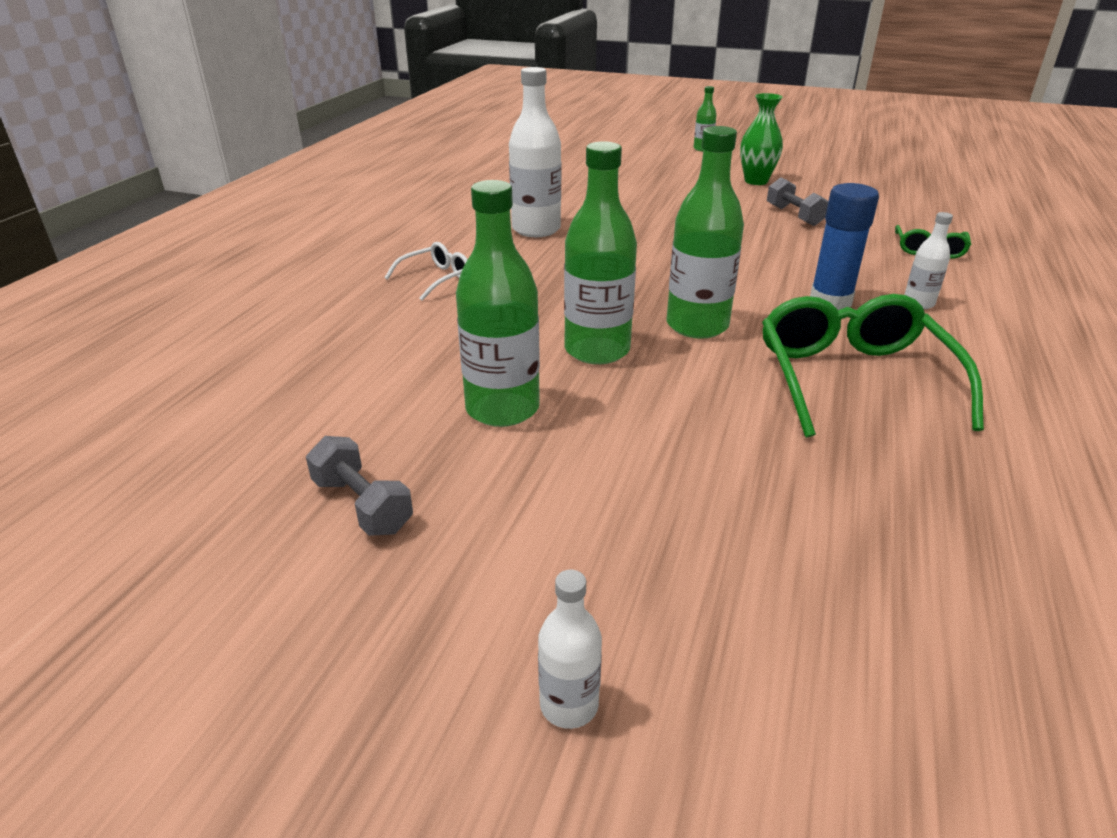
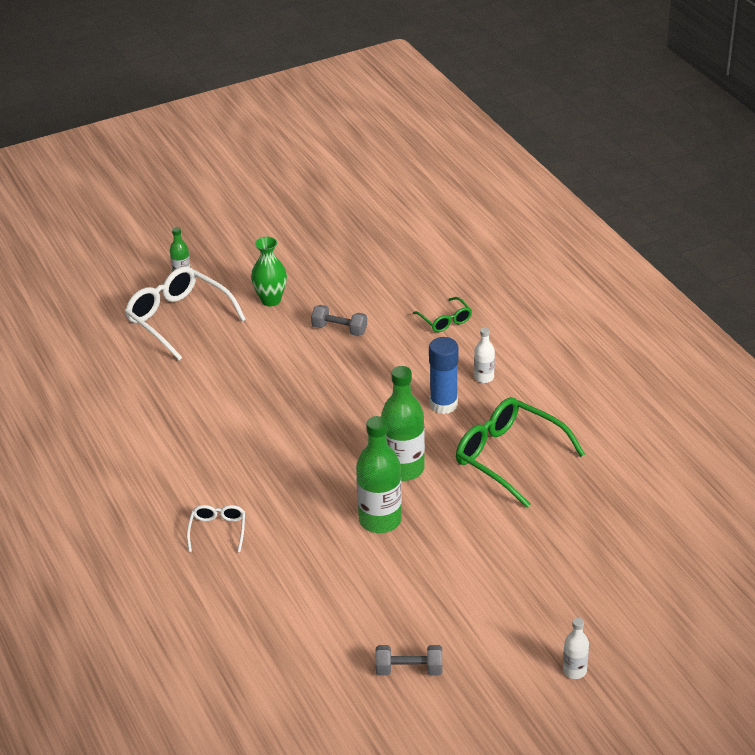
camera: 45 degrees left, 5 degrees up
green bottle [456,180,540,427] -> none
white bottle [509,67,561,237] -> none
none -> white glasses [125,266,246,360]

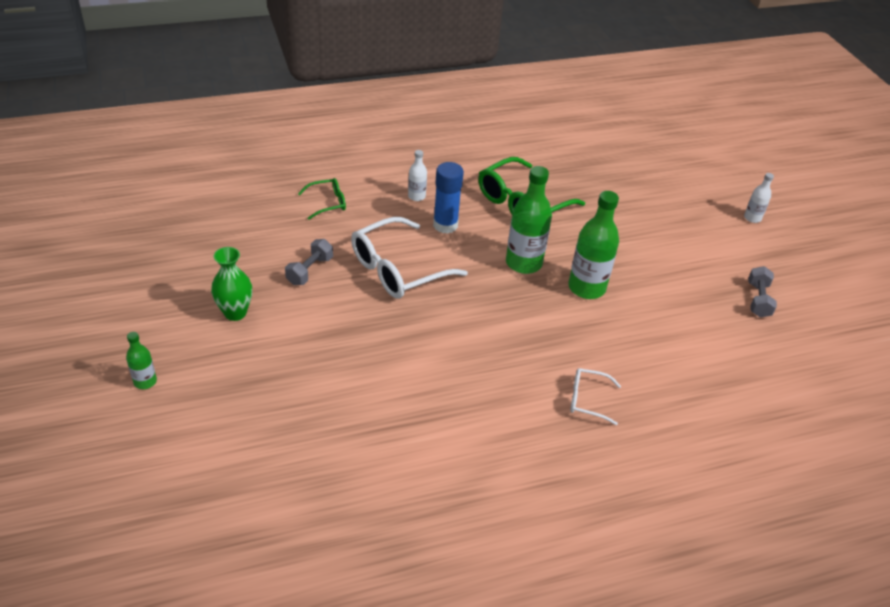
camera: 85 degrees left, 5 degrees up
white glasses [125,266,246,360] -> white glasses moved to [351,217,468,299]

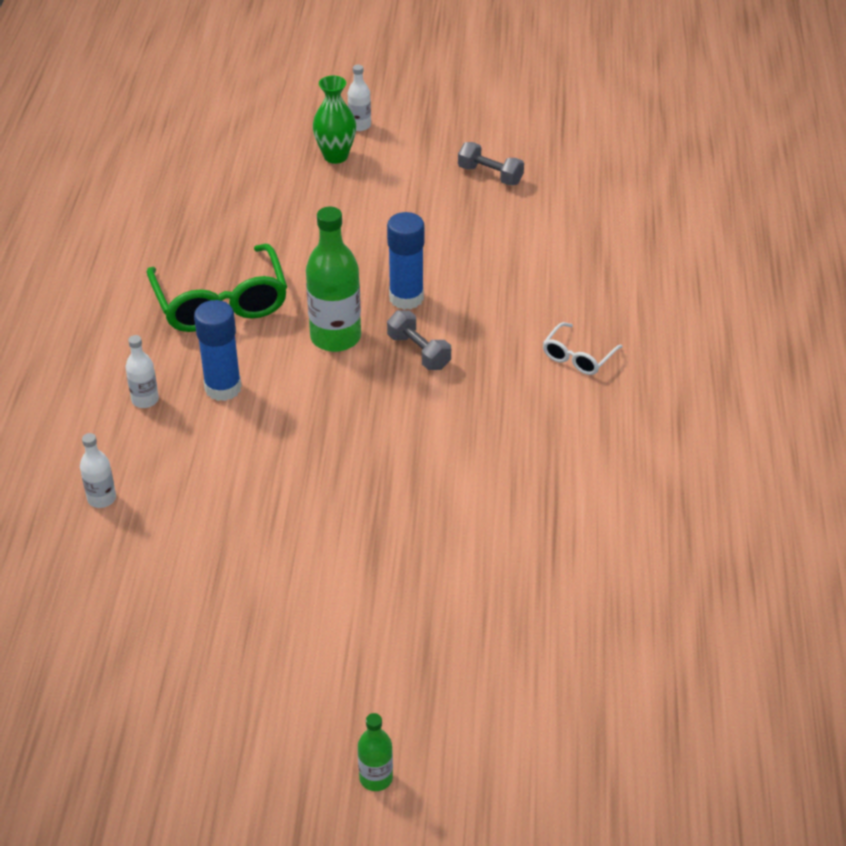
camera: 65 degrees left, 0 degrees up
green vase [211,247,252,321] -> green vase moved to [313,76,356,164]
grey dumbbell [285,239,333,285] -> grey dumbbell moved to [387,310,451,370]
green glasses [298,178,346,220] -> white bottle [80,433,116,508]
white glasses [351,217,468,299] -> none
green bottle [568,191,619,299] -> blue glue stick [387,212,424,310]

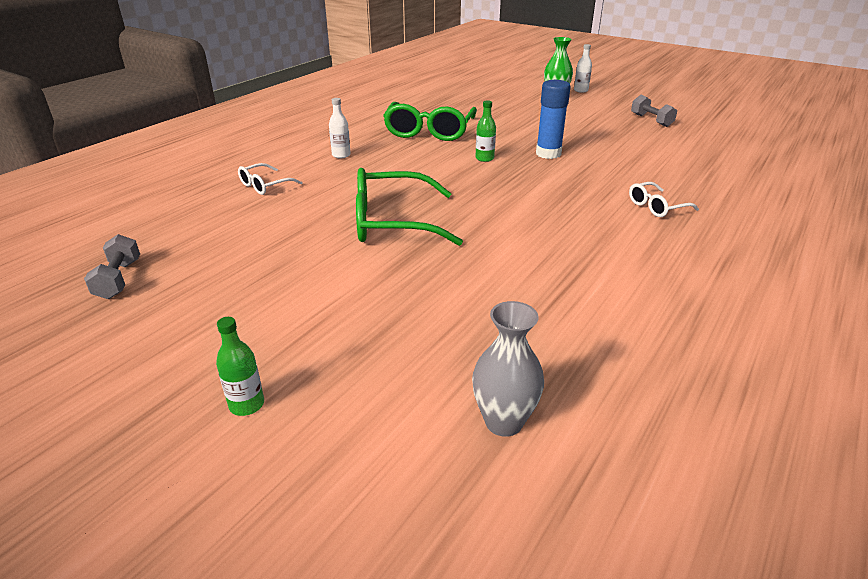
camera: 30 degrees right, 10 degrees down
white bottle [80,433,116,508] -> white glasses [238,163,303,195]
blue glue stick [194,300,241,401] -> none
green bottle [306,207,361,352] -> green bottle [475,100,496,162], size x0.51
grey dumbbell [387,310,451,370] -> grey dumbbell moved to [84,234,140,299]
none -> green glasses [356,168,463,246]
none -> grey vase [472,301,544,437]

